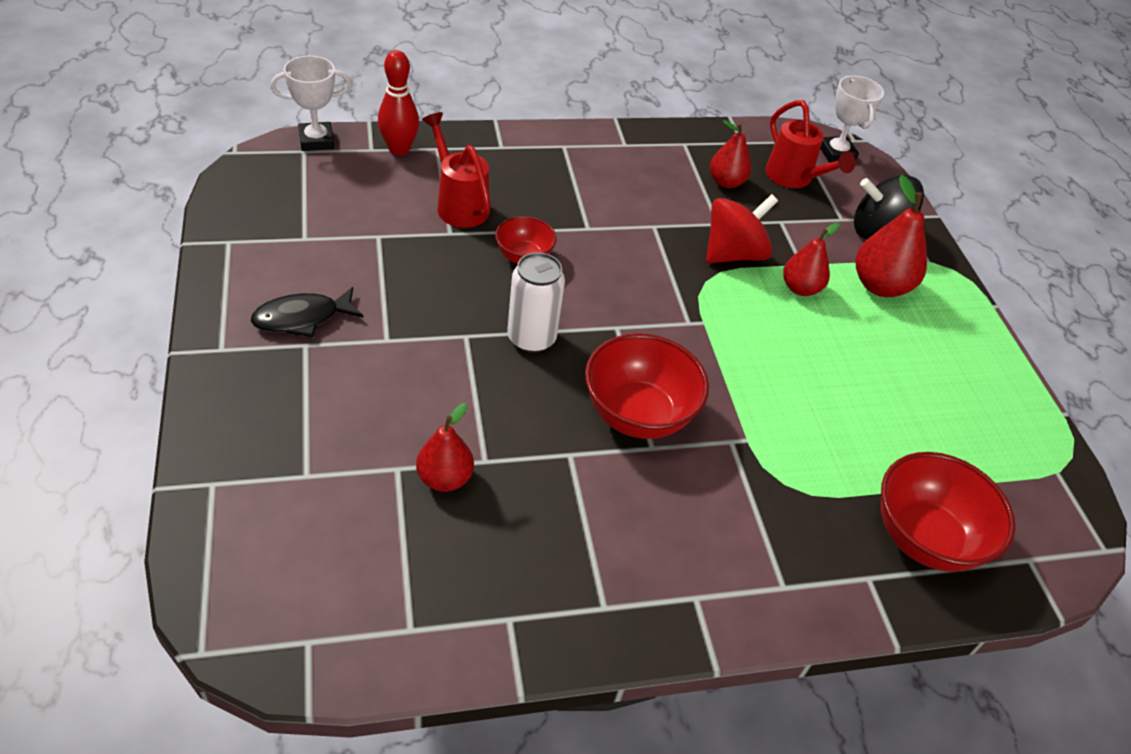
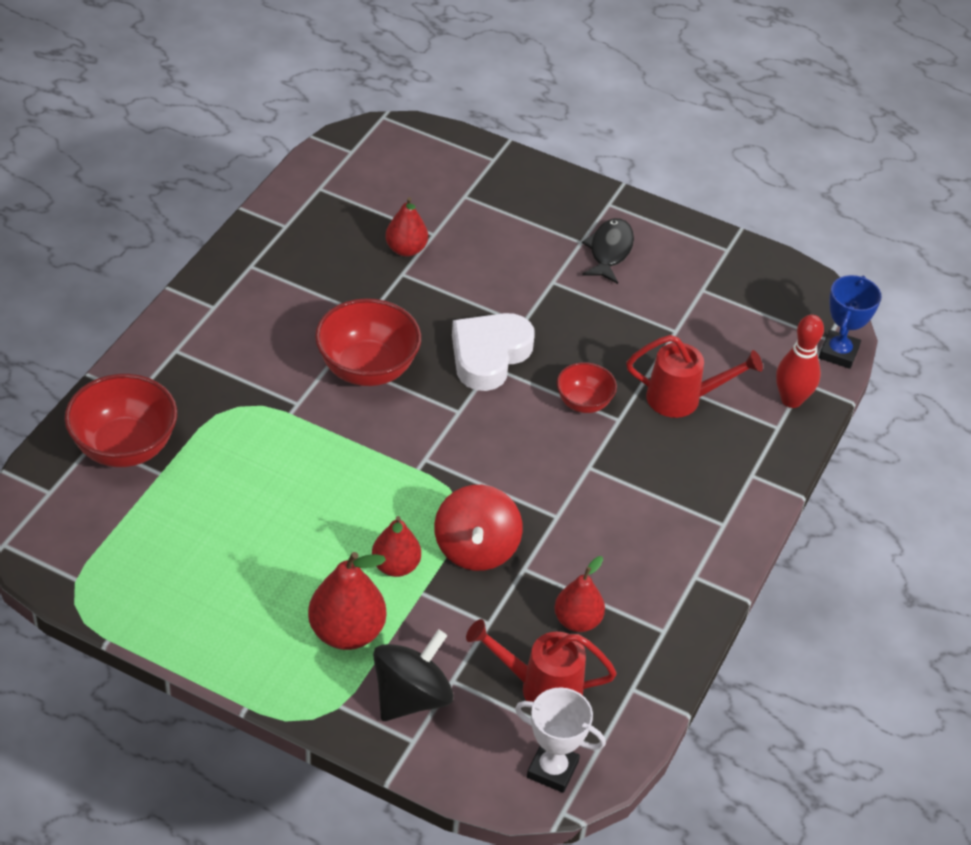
camera: 130 degrees right, 0 degrees up
white trophy [271,56,351,151] -> blue trophy [819,275,881,369]
white can [507,252,565,353] -> white heart [452,313,535,391]

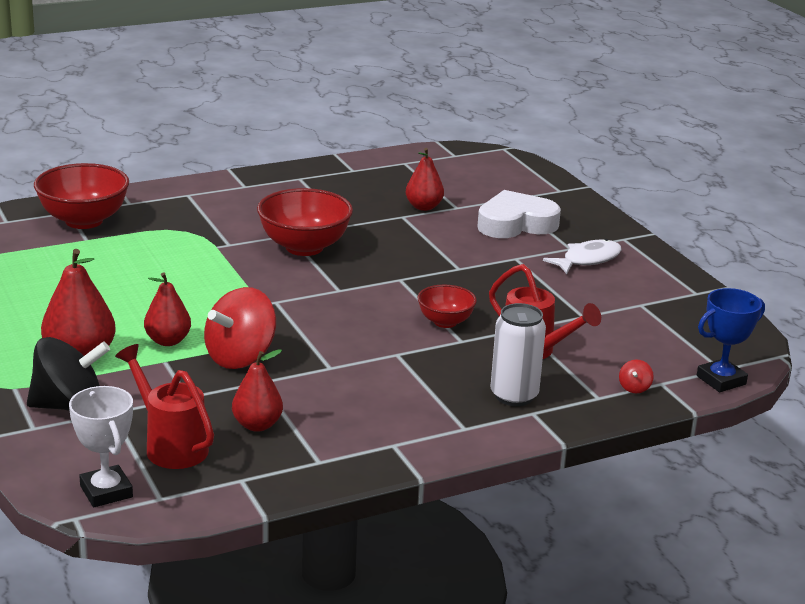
camera: 40 degrees right, 20 degrees down
white heart [452,313,535,391] -> white heart moved to [477,190,561,238]
black fish [582,218,634,284] -> white fish [543,239,622,274]
red bowling pin [776,315,824,408] -> red spinning top [619,360,654,393]
none -> white can [491,303,546,406]

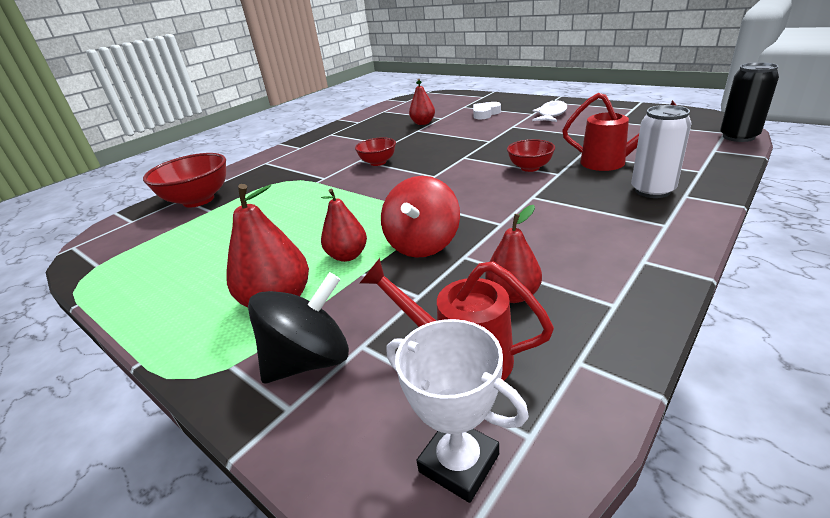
camera: 20 degrees left, 5 degrees up
red bowl [257,188,353,256] -> red bowl [355,137,396,166], size x0.57
white heart [477,190,561,238] -> white heart [473,102,501,119], size x0.60
red spinning top [619,360,654,393] -> none
blue trophy [697,288,765,392] -> black can [720,62,779,142]

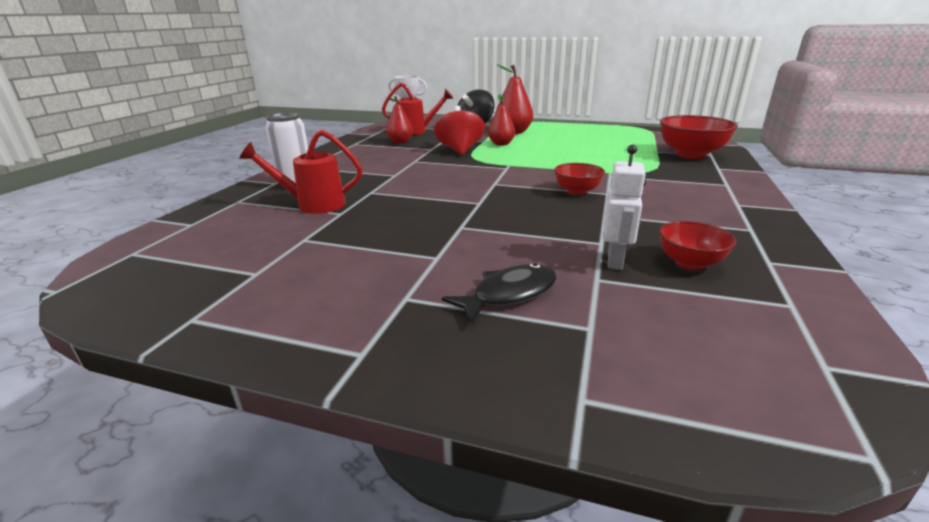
camera: 155 degrees right, 5 degrees down
red pear [409,79,435,125] -> white robot [603,145,646,270]
white heart [473,102,501,119] -> black fish [442,263,557,324]
red bowl [507,139,555,172] -> red bowl moved to [659,221,736,270]
white fish [532,100,567,122] -> none
black can [720,62,779,142] -> none

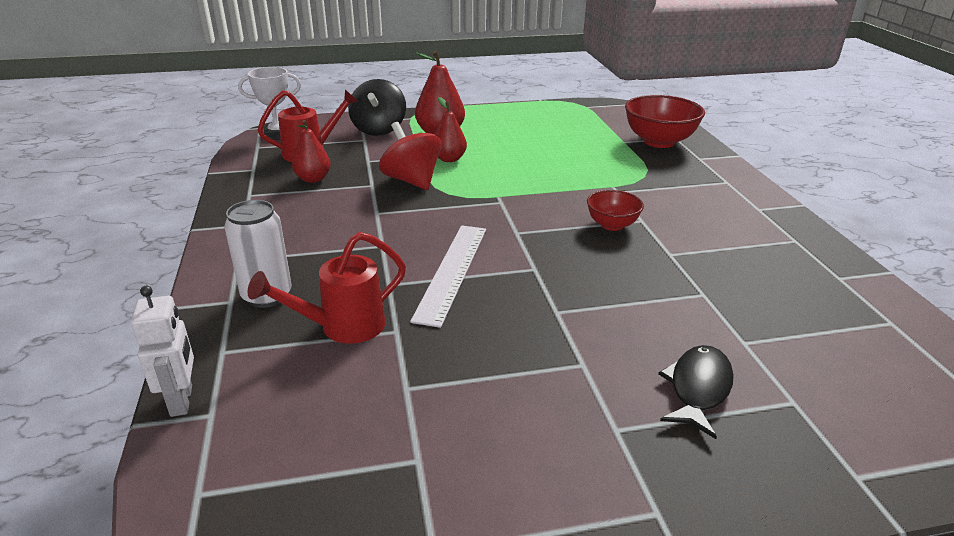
camera: 30 degrees left, 5 degrees up
white robot [603,145,646,270] -> white robot moved to [131,286,194,417]
red bowl [659,221,736,270] -> none
none -> white ruler [410,225,486,328]

